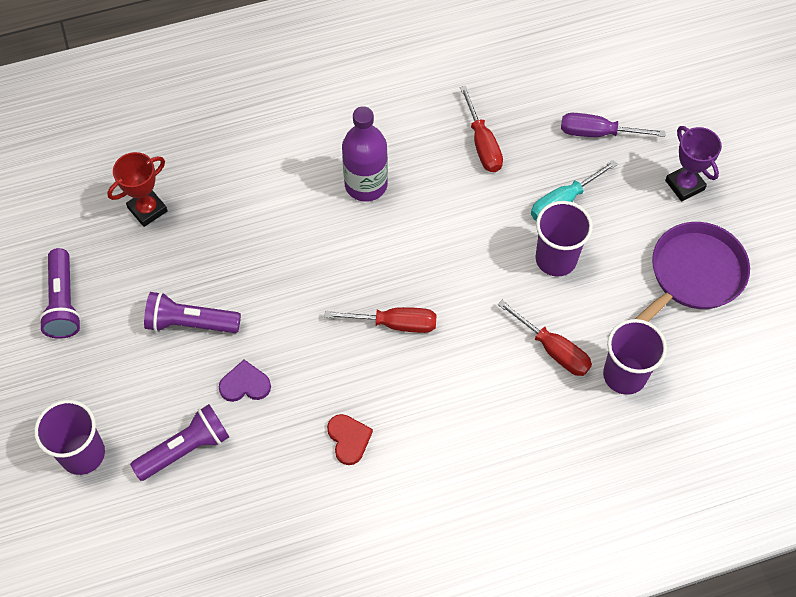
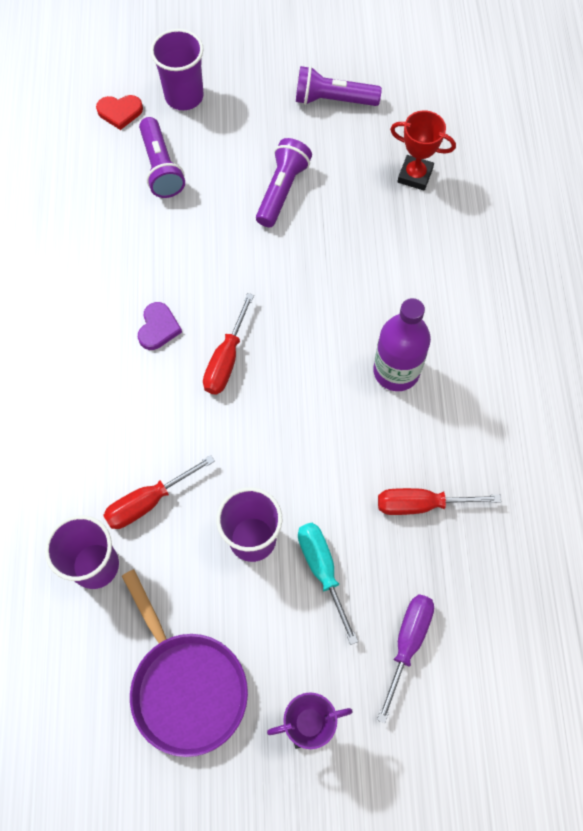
camera: 105 degrees right, 5 degrees up
red trophy [107,152,168,227] -> red trophy turned 45 degrees counterclockwise [390,110,456,191]
purple heart [219,360,271,402] -> purple heart moved to [138,302,182,350]
red heart [327,414,373,465] -> red heart moved to [96,95,143,130]

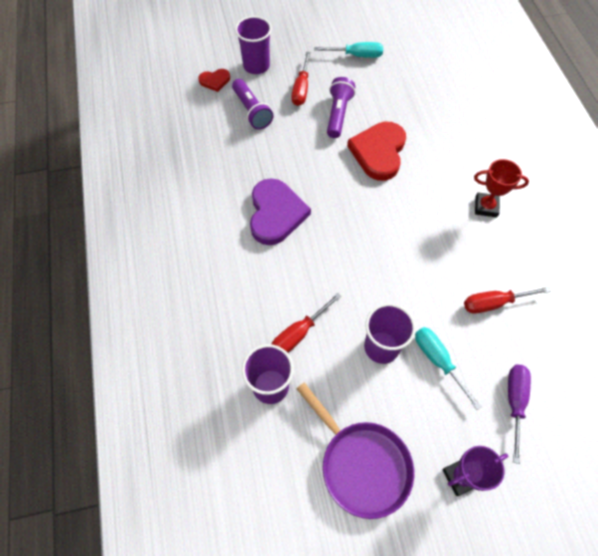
camera: 10 degrees left, 5 degrees down
purple heart [138,302,182,350] -> purple heart [250,178,311,245], size x1.99
red screwdriver [203,293,254,395] -> red screwdriver moved to [292,52,311,106]
purple flashlight [296,66,382,106] -> turquoise screwdriver [314,42,383,58]
purple bottle [373,298,431,391] -> none
red trophy [390,110,456,191] -> red trophy moved to [474,159,529,218]
none -> red heart [347,122,406,181]

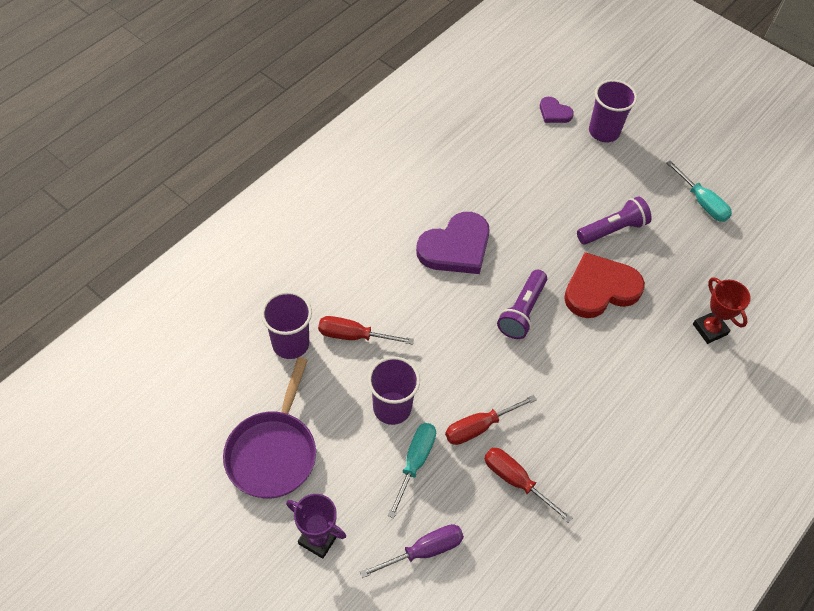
camera: 50 degrees right, 5 degrees down
red heart [198,69,230,92] -> purple heart [540,97,574,123]
purple flashlight [232,79,273,130] -> purple flashlight moved to [497,270,547,339]
red screwdriver [292,52,311,106] -> red screwdriver moved to [445,395,537,445]
red trophy [474,159,529,218] -> red trophy moved to [693,277,751,344]

